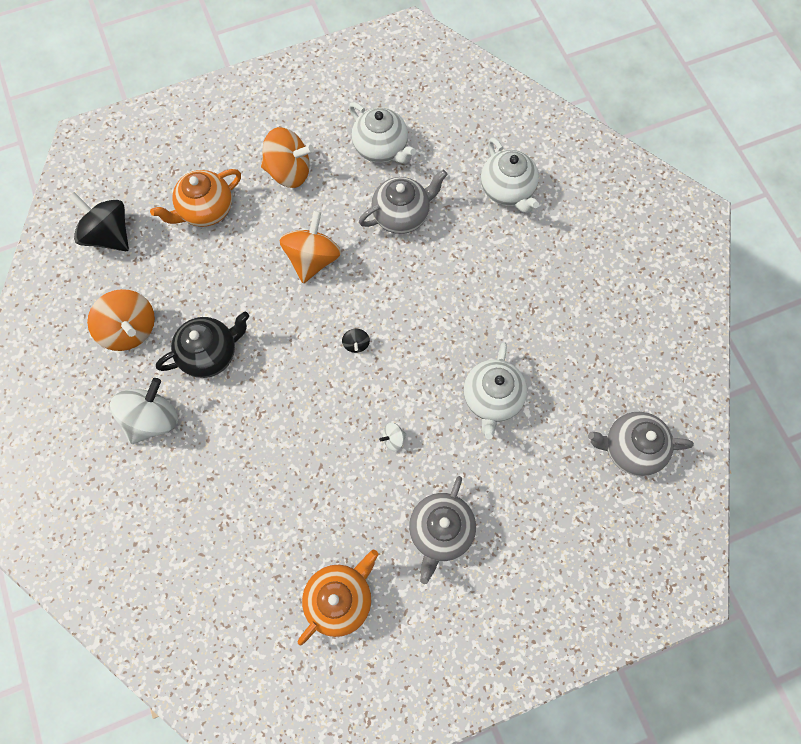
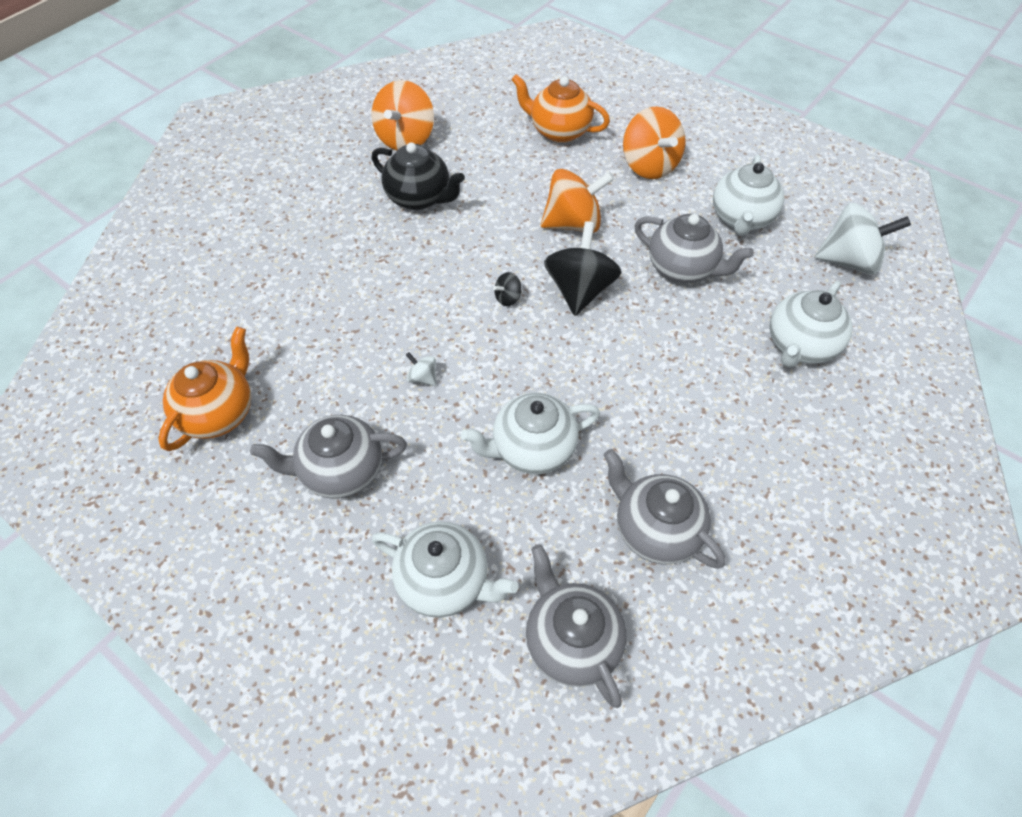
camera: 60 degrees right, 15 degrees down
black spinning top [69,192,129,251] -> black spinning top moved to [544,221,622,316]
white spinning top [110,378,178,444] -> white spinning top moved to [815,203,911,275]
orange teapot [298,549,378,645] -> orange teapot turned 75 degrees counterclockwise [158,327,251,451]
none -> white teapot [372,521,518,618]
none -> grey teapot [604,449,725,569]

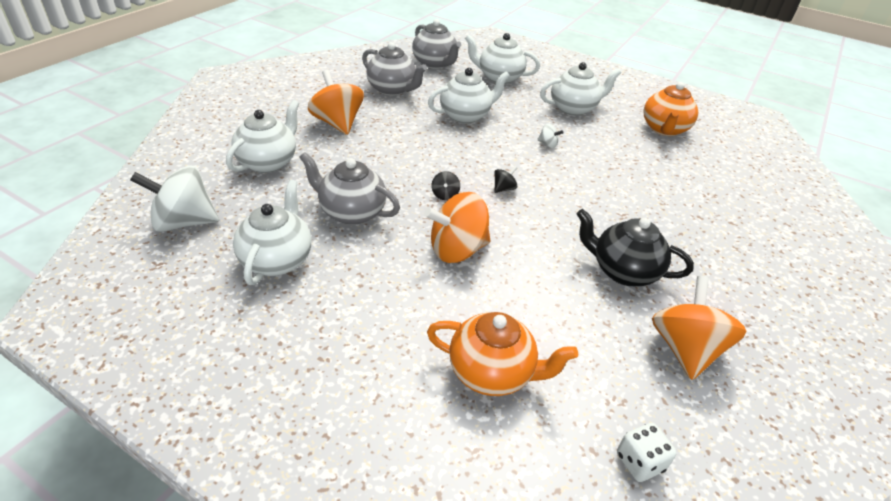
camera: 170 degrees right, 15 degrees down
grey teapot [250,415,407,499] -> white teapot [540,62,621,116]
black spinning top [544,221,622,316] -> black spinning top [431,171,460,200], size x0.44
orange spinning top [623,106,686,179] -> orange spinning top moved to [308,70,364,135]
none -> white dice [617,423,677,482]

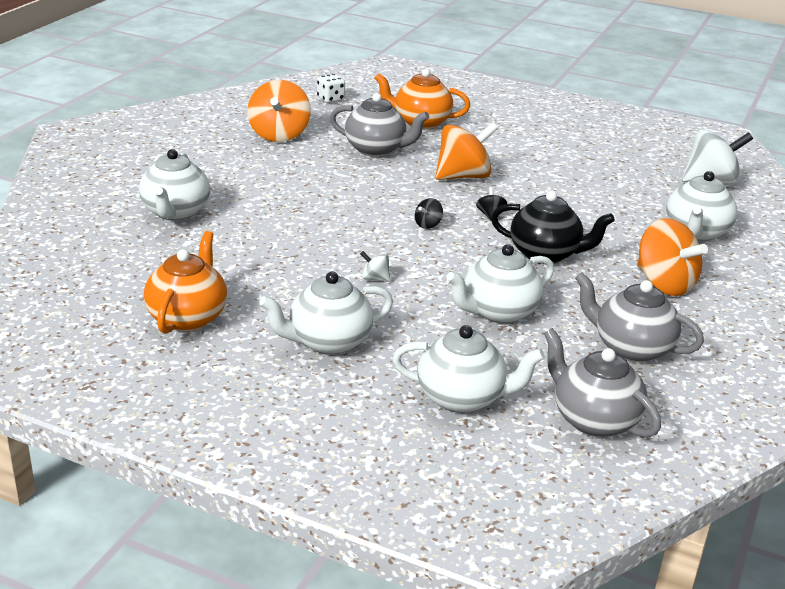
camera: 175 degrees right, 10 degrees down
white teapot [233,180,311,285] -> white teapot moved to [139,149,210,221]
grey teapot [299,152,400,225] -> grey teapot moved to [330,93,429,157]
black teapot [577,209,694,286] -> black teapot moved to [491,191,615,264]

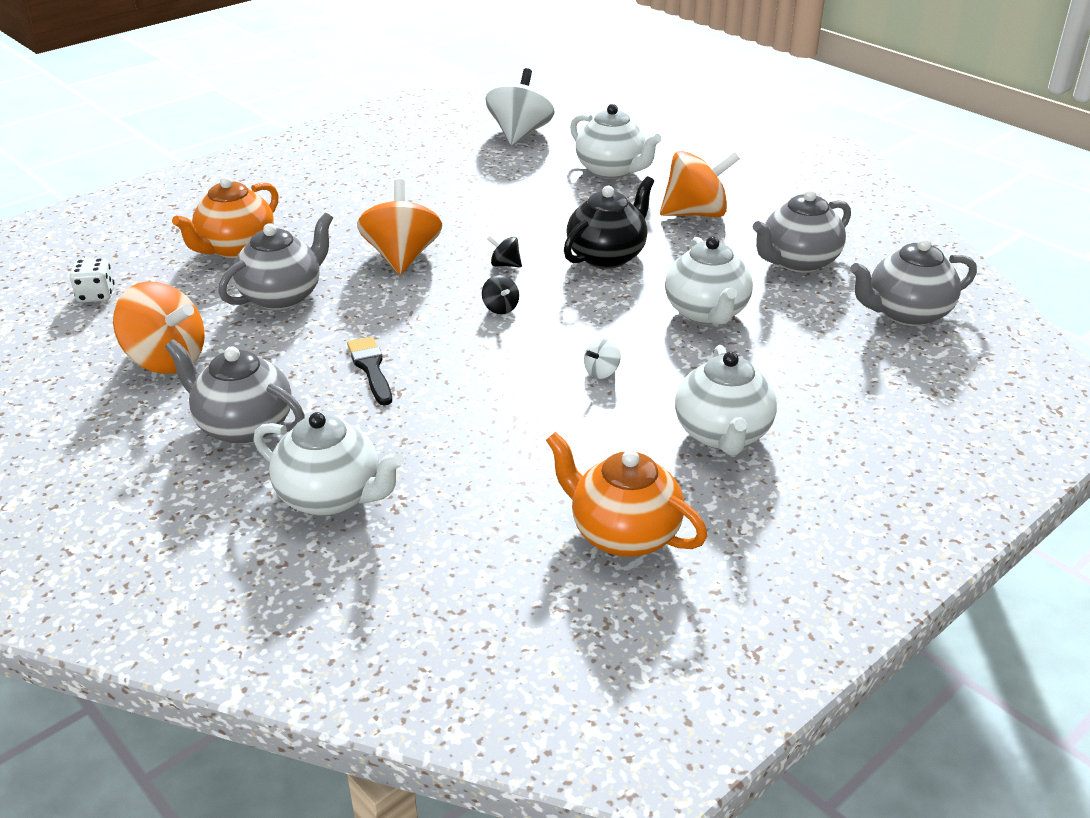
camera: 65 degrees left, 5 degrees up
white teapot [392,325,545,413] -> none
none -> grey teapot [165,339,305,445]
none -> black brush [347,337,392,406]

